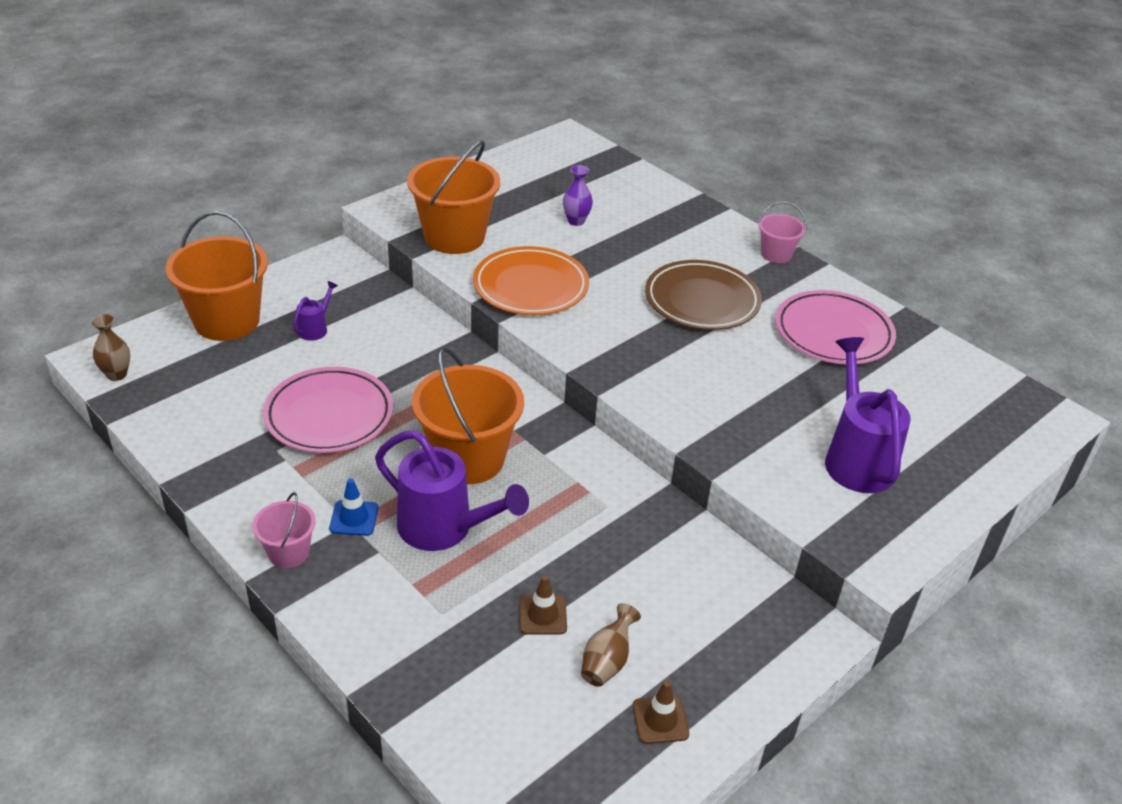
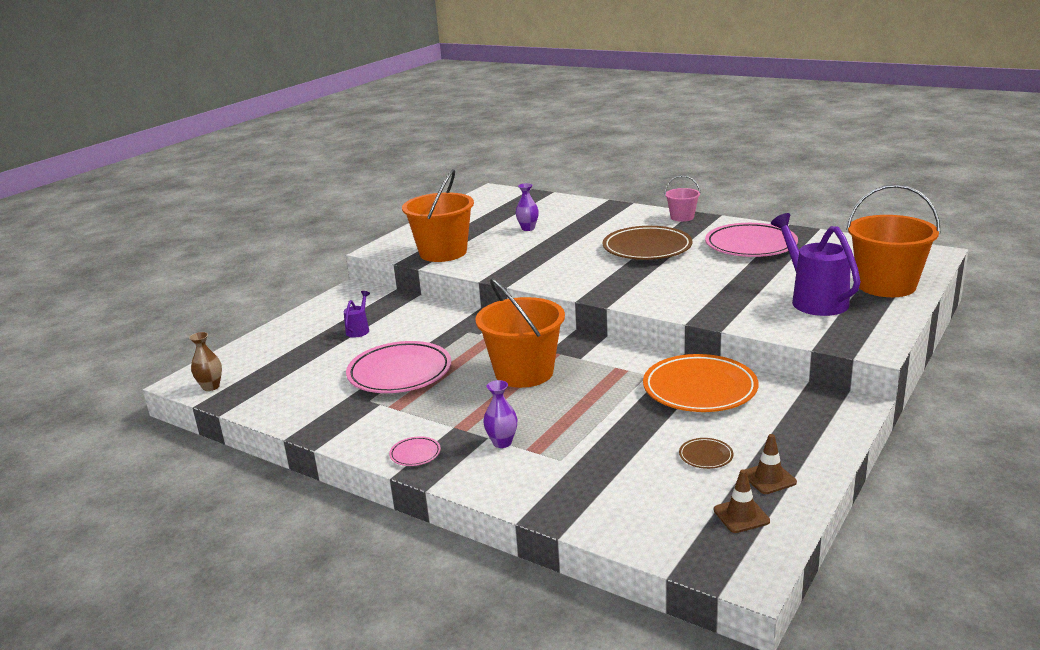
camera: 10 degrees left, 15 degrees down
orange bucket [166,211,268,341] -> orange bucket moved to [846,184,940,297]
pink bucket [253,492,316,568] -> pink plate [389,436,441,466]
blue traffic cone [329,478,378,536] -> none
purple watering can [375,430,529,551] -> none
orange plate [473,246,589,315] -> orange plate moved to [643,354,758,412]
brown traffic cone [519,575,567,635] -> brown traffic cone moved to [714,470,770,533]
brown vase [581,603,641,687] -> brown plate [679,438,733,469]
none -> purple vase [483,380,517,448]

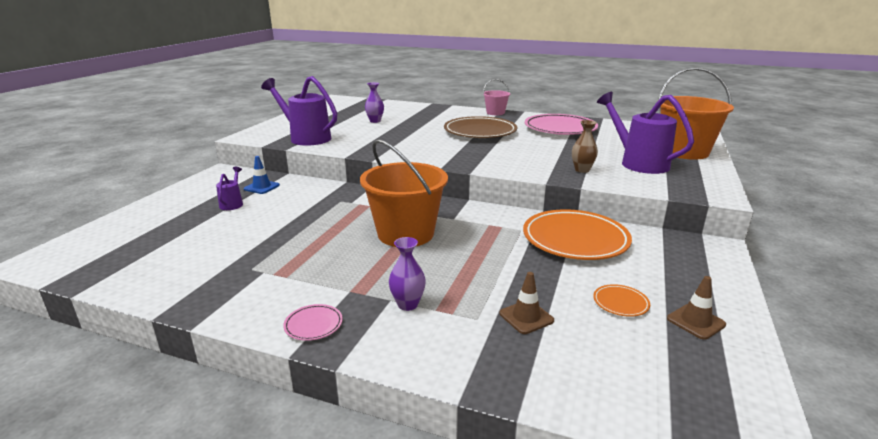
camera: 15 degrees left, 0 degrees up
brown vase [189,332,222,391] -> brown vase moved to [572,120,598,173]
pink plate [346,341,451,393] -> none
orange bucket [402,169,474,262] -> purple watering can [261,76,337,146]
brown plate [679,438,733,469] -> orange plate [593,284,650,317]
brown traffic cone [714,470,770,533] -> brown traffic cone moved to [499,272,554,334]
none -> blue traffic cone [244,156,280,194]

